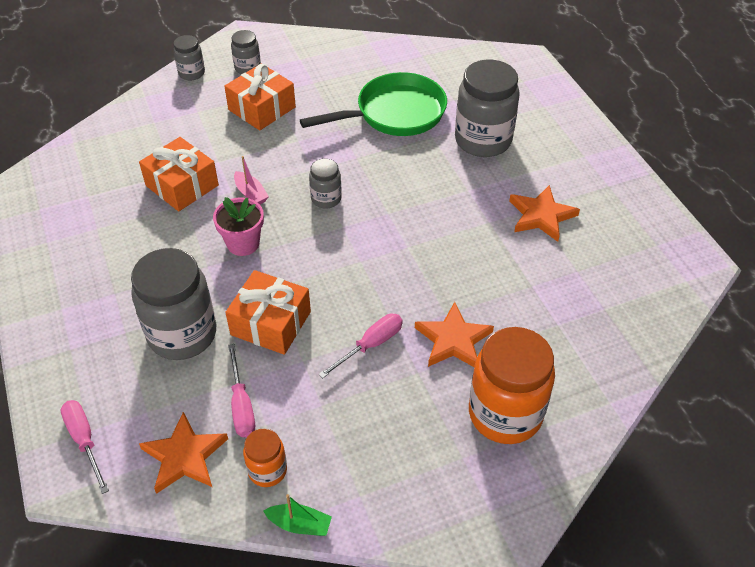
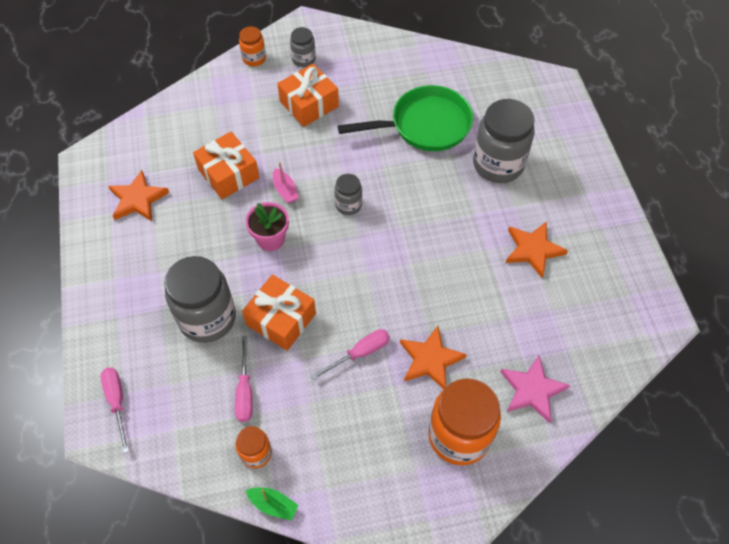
camera: 10 degrees right, 10 degrees up
orange star [139,412,228,494] -> orange star moved to [108,170,170,221]
grey jar [173,35,205,80] -> orange jar [239,26,266,66]
none -> pink star [500,355,570,423]

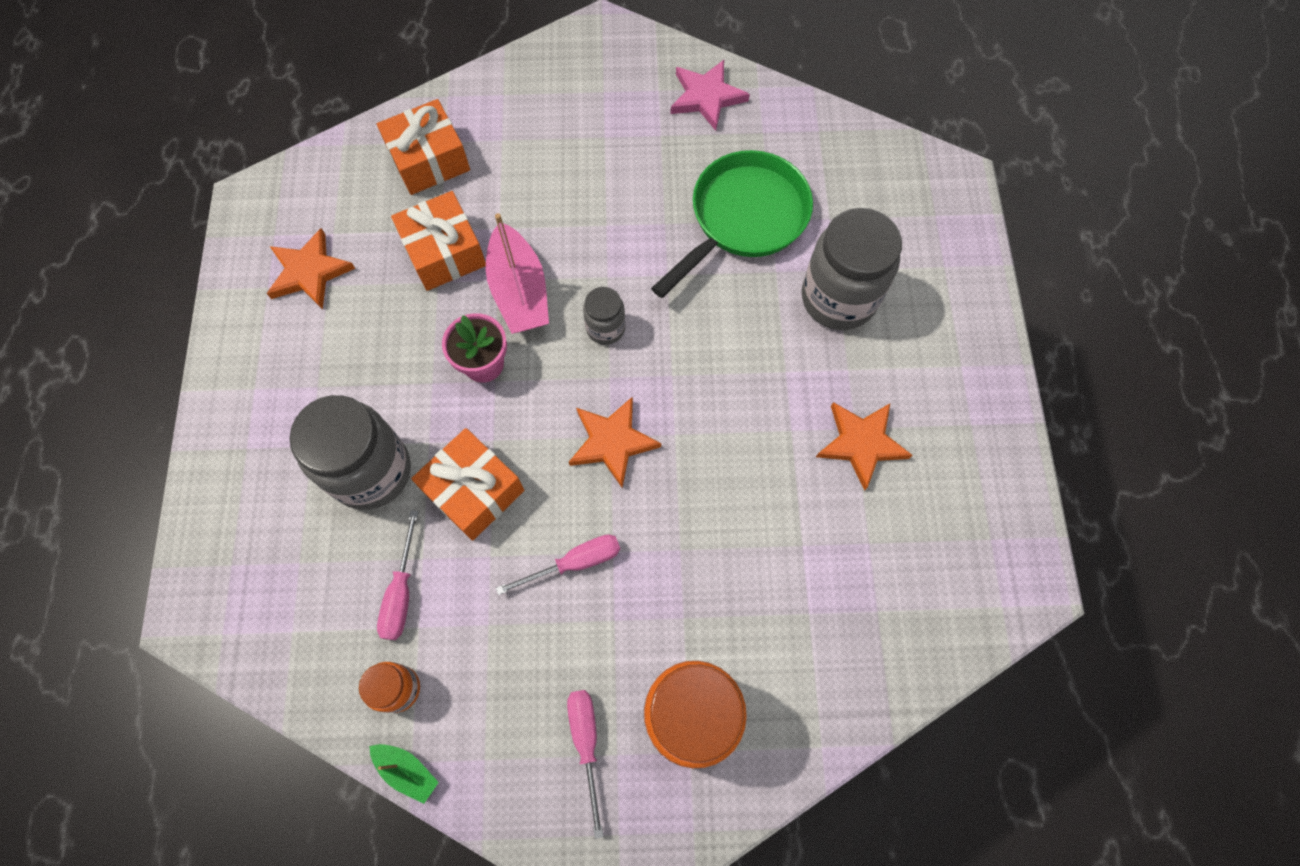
camera: 10 degrees right, 10 degrees up
pink screwdriver [101,367,129,453] -> pink screwdriver moved to [567,690,604,839]
orange jar [239,26,266,66] -> none
pink boat [273,162,299,204] -> pink boat [486,213,549,334], size x1.92
orange gift [277,64,339,127] -> orange gift moved to [377,99,470,195]
grey jar [290,27,316,67] -> none
green pan [338,85,473,151] -> green pan turned 45 degrees counterclockwise [651,150,813,298]
orange star [400,326,467,389] -> orange star moved to [569,396,661,488]
pink star [500,355,570,423] -> pink star moved to [670,60,750,131]

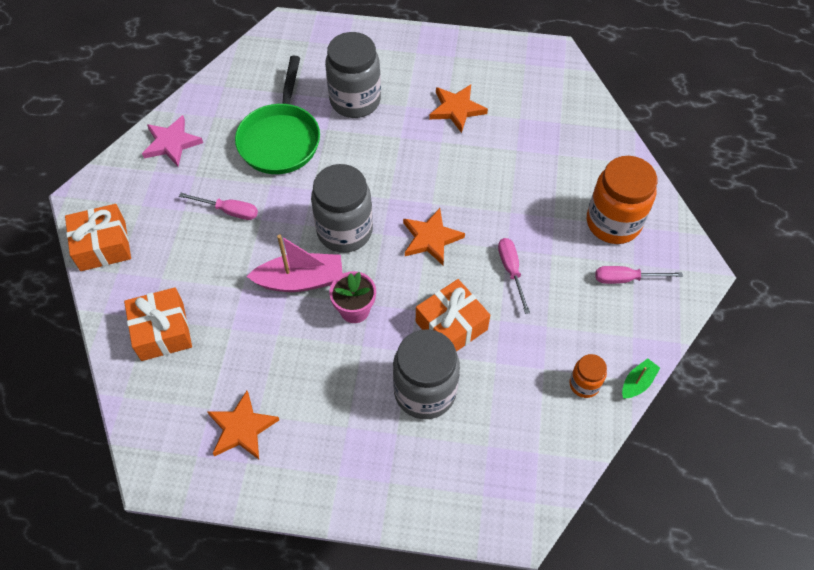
camera: 80 degrees left, 10 degrees down
pink screwdriver [377,510,418,640] -> pink screwdriver moved to [179,193,258,220]
orange gift [391,191,486,291] -> orange gift moved to [65,204,131,271]
grey jar [583,287,626,345] -> grey jar [311,164,373,253], size x1.99
green pan [651,150,813,298] -> green pan turned 135 degrees counterclockwise [235,56,320,174]

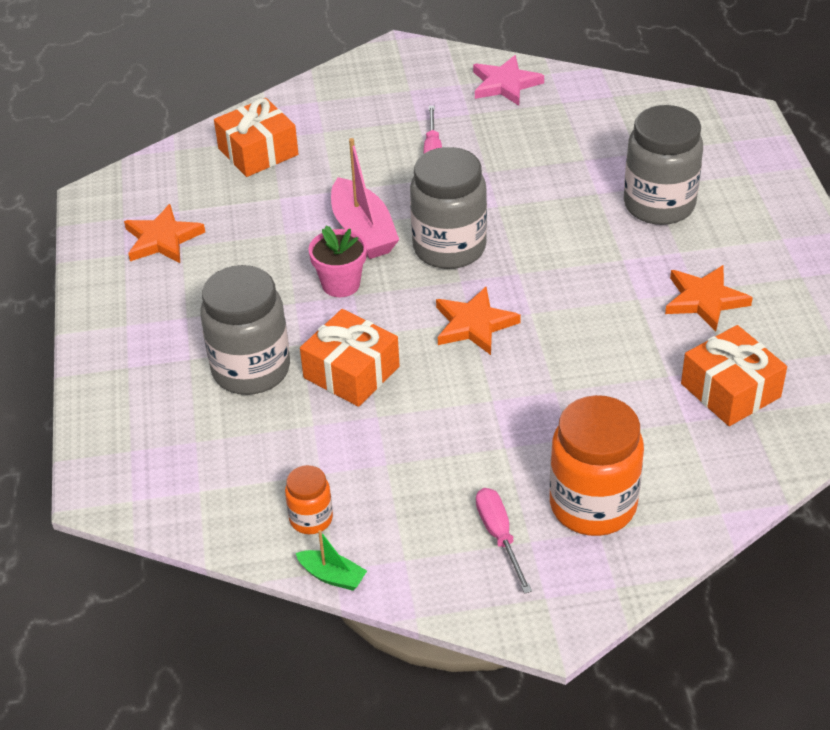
camera: 75 degrees right, 15 degrees down
orange gift [65,204,131,271] -> orange gift moved to [681,325,787,426]
green pan [235,56,320,174] -> none
pink screwdriver [498,238,530,314] -> none

